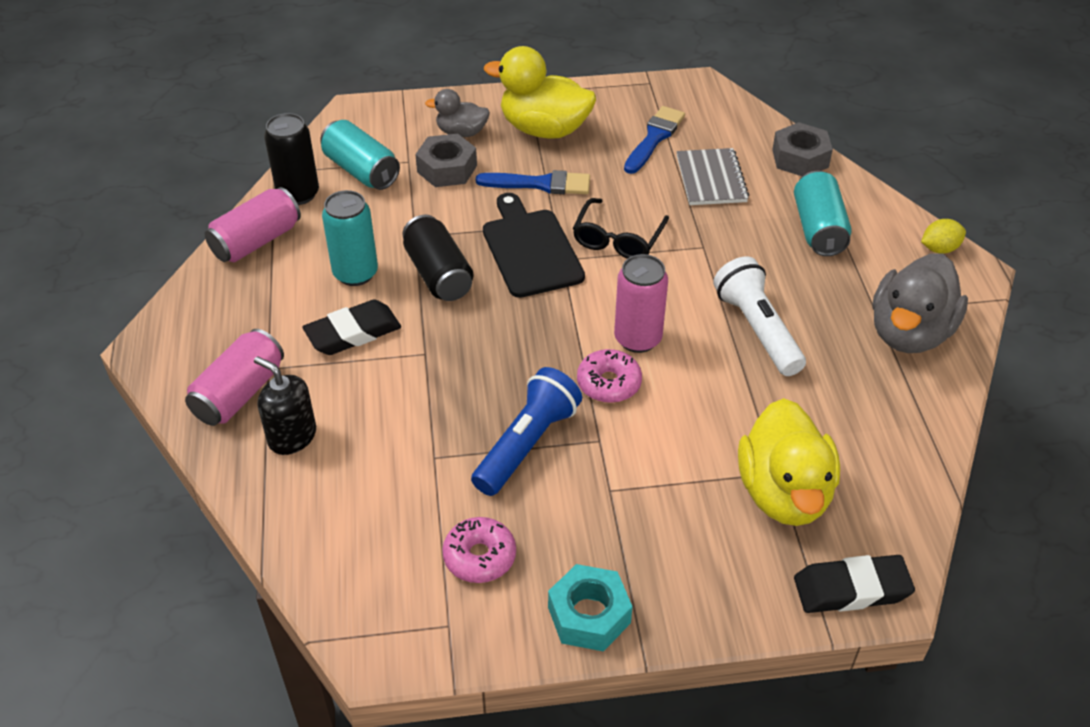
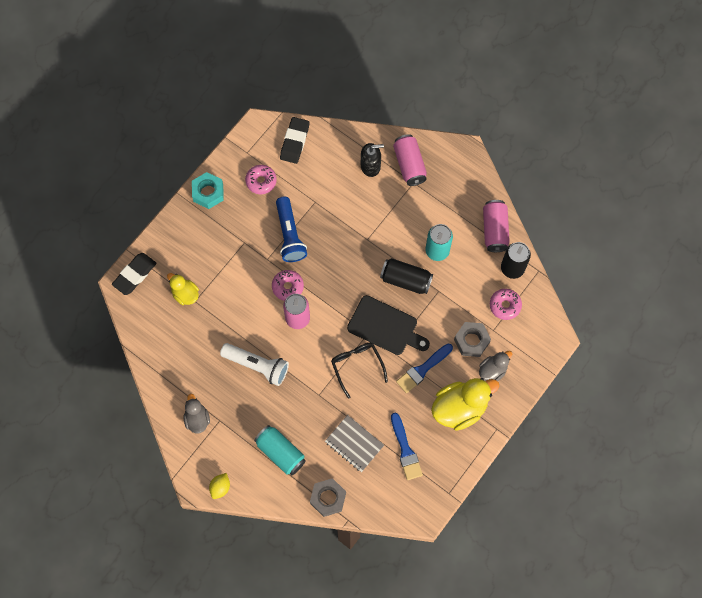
camera: 135 degrees right, 25 degrees up
black eraser [303,299,401,355] -> black eraser moved to [280,117,309,164]
turquoise can [320,120,400,190] -> pink donut [490,289,522,320]
yellow duck [738,398,840,526] -> yellow duck [167,273,199,305], size x0.56
grey duck [873,253,968,353] -> grey duck [184,394,210,434], size x0.56

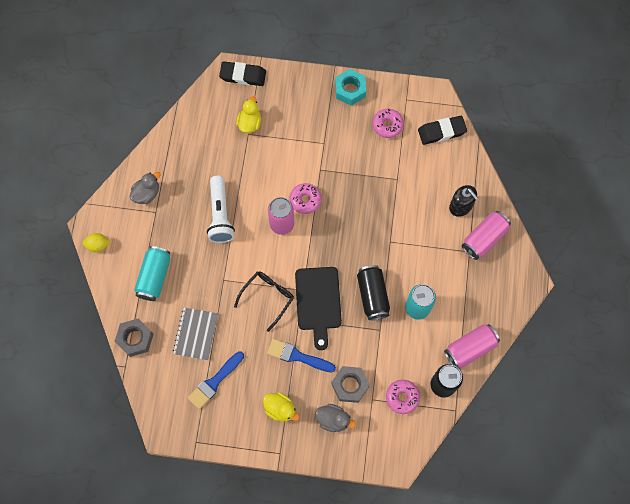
camera: 60 degrees right, 0 degrees up
blue flashlight [276,197,307,262] -> none
yellow duck [431,378,499,431] -> yellow duck [263,392,299,422], size x0.56

